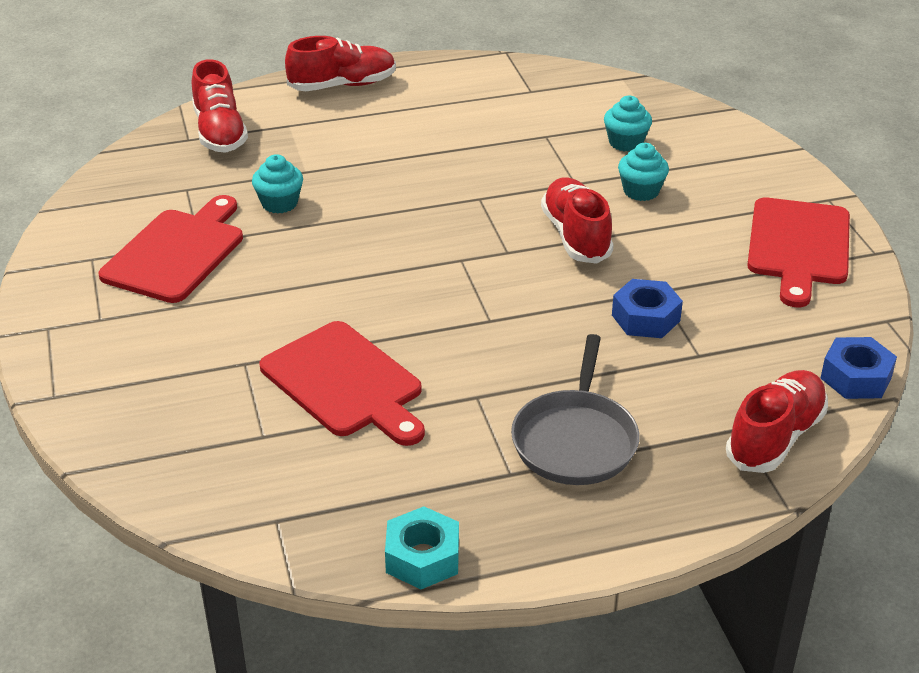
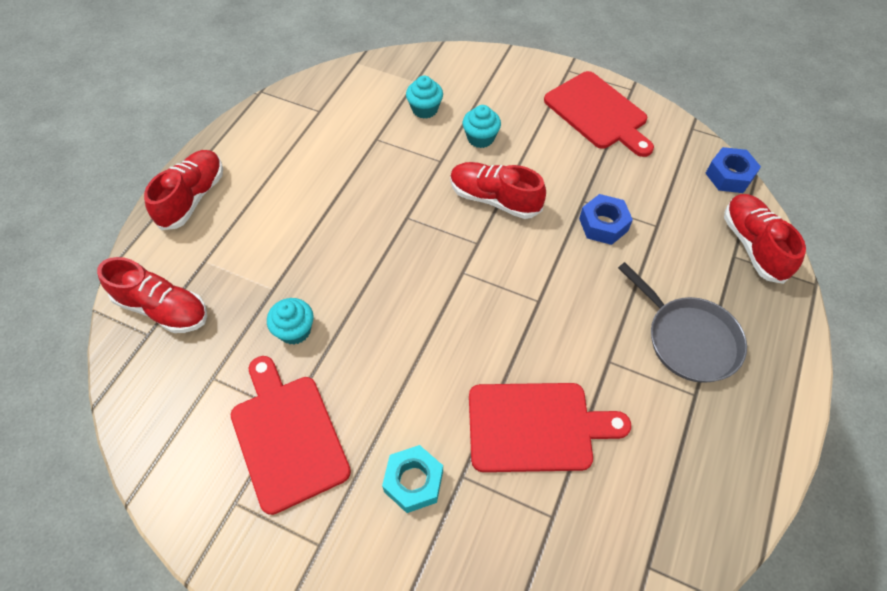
camera: 50 degrees left, 20 degrees up
turquoise nut [385,507,459,589] -> turquoise nut moved to [382,445,443,513]

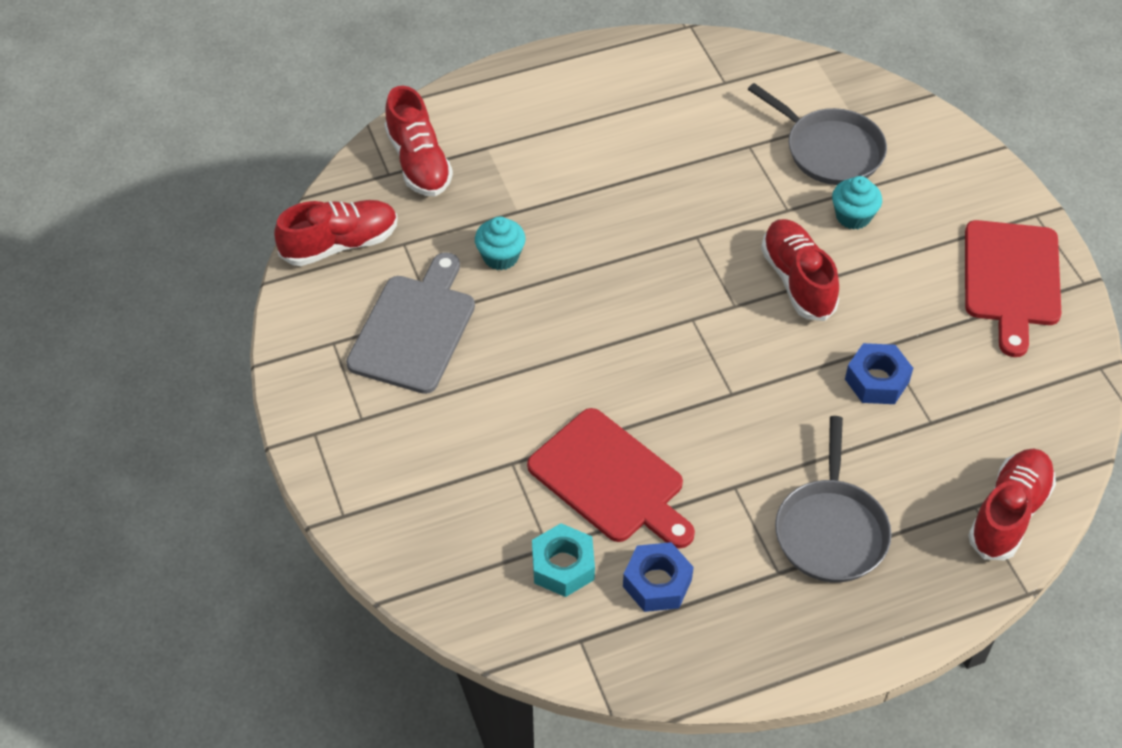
camera: 45 degrees right, 5 degrees down
red shoe [144,150,223,230] -> red shoe moved to [274,200,398,266]
red cutting board [231,356,351,515] -> grey cutting board [346,252,475,394]
turquoise nut [382,445,443,513] -> turquoise nut moved to [532,523,595,597]
turquoise cupcake [406,76,443,119] -> grey pan [748,83,887,185]
blue nut [705,147,761,193] -> blue nut moved to [623,542,694,612]

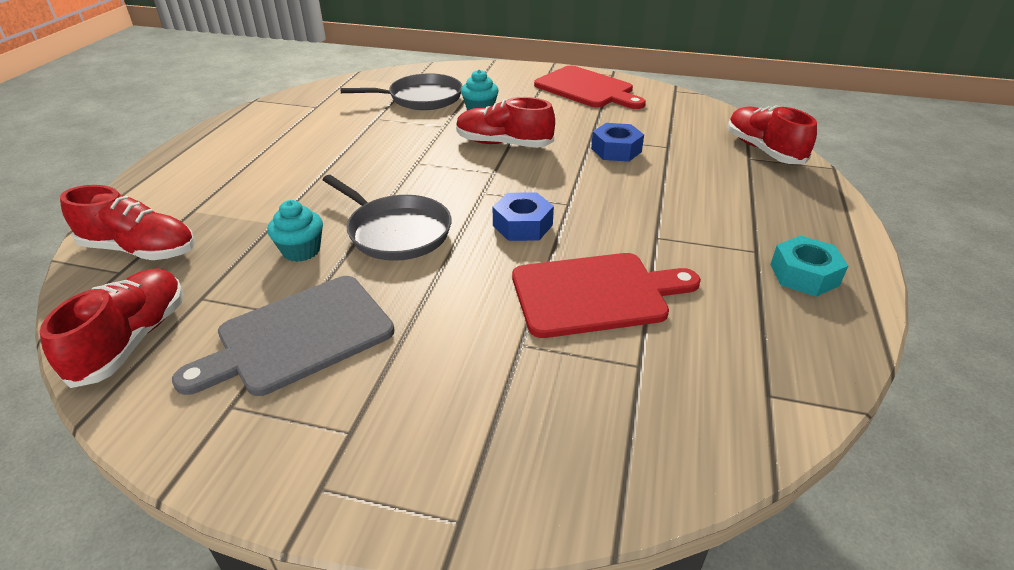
camera: 55 degrees left, 15 degrees down
grey cutting board [346,252,475,394] -> grey cutting board turned 90 degrees counterclockwise [172,276,394,396]
turquoise nut [532,523,595,597] -> turquoise nut moved to [770,236,848,297]
blue nut [623,542,694,612] -> blue nut moved to [493,192,554,241]
grey pan [775,416,892,583] -> grey pan moved to [323,175,452,261]

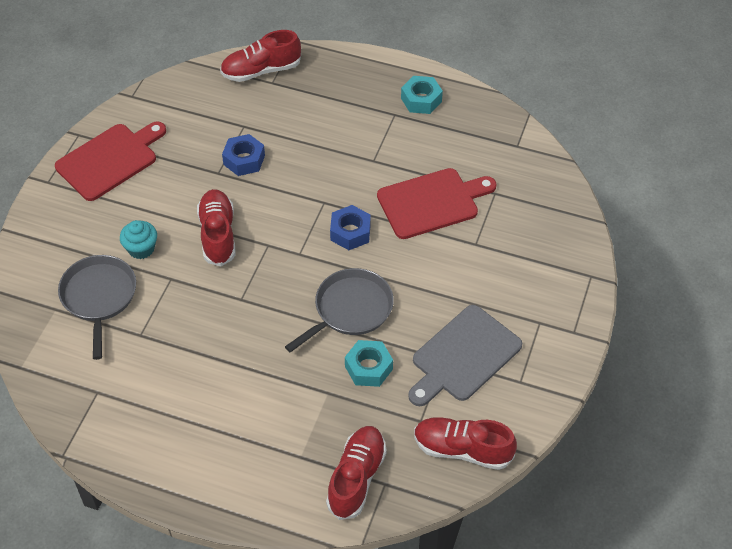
camera: 85 degrees left, 15 degrees up
grey cutting board [172,276,394,396] -> grey cutting board turned 75 degrees clockwise [408,305,522,406]
turquoise cupcake [267,200,323,262] -> turquoise nut [345,340,393,387]
red shoe [456,97,555,148] -> red shoe turned 150 degrees clockwise [197,189,236,267]
red cutting board [512,253,701,338] -> red cutting board turned 75 degrees clockwise [377,168,497,239]

